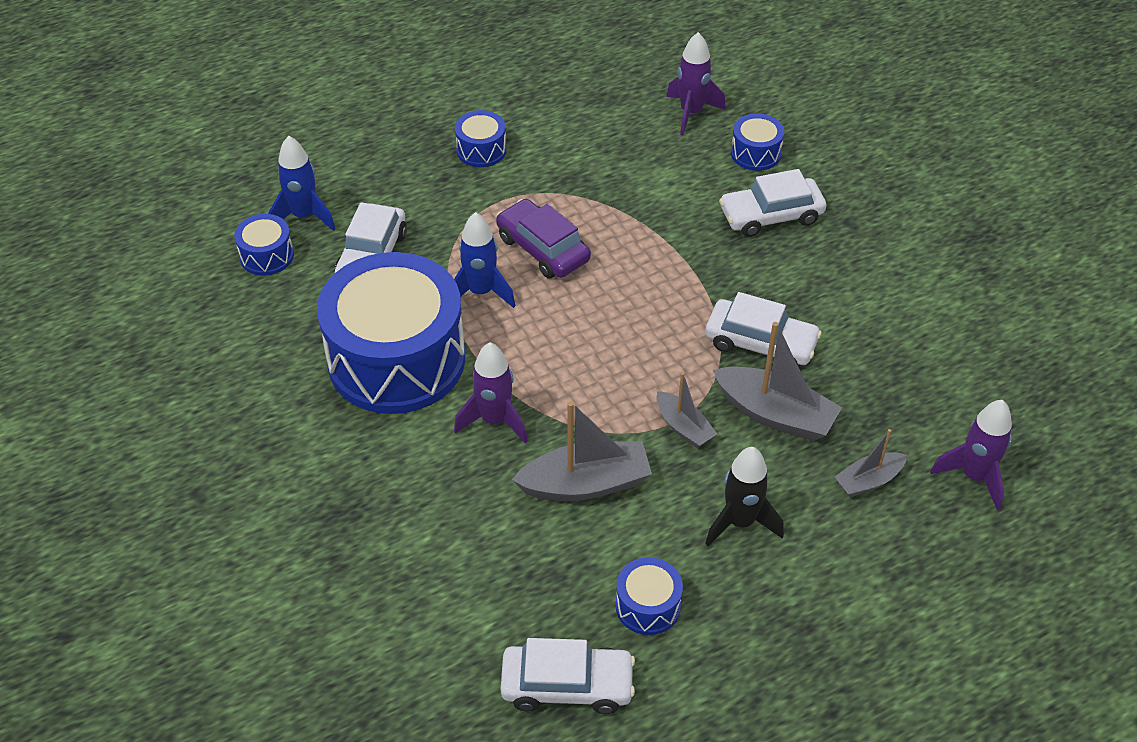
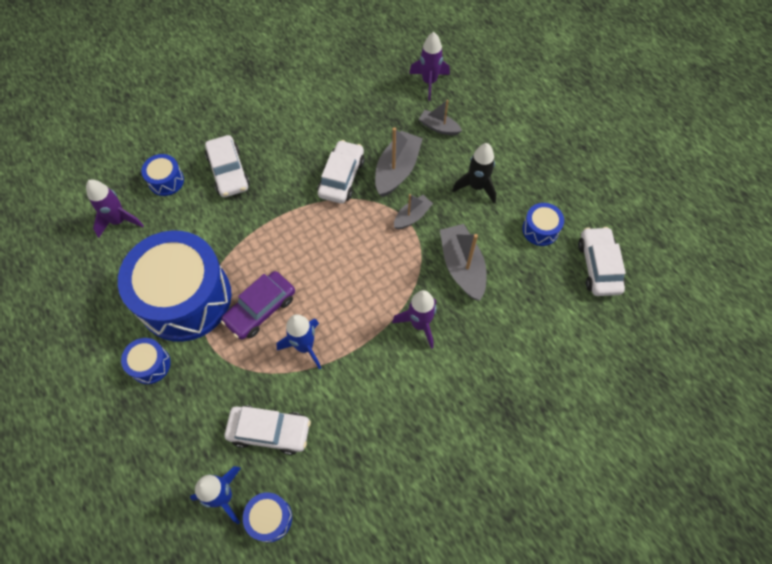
camera: 95 degrees left, 15 degrees up
blue drum [317,252,465,414] -> blue drum moved to [118,231,232,342]
grey boat [835,429,907,497] -> grey boat turned 150 degrees clockwise [419,100,462,135]

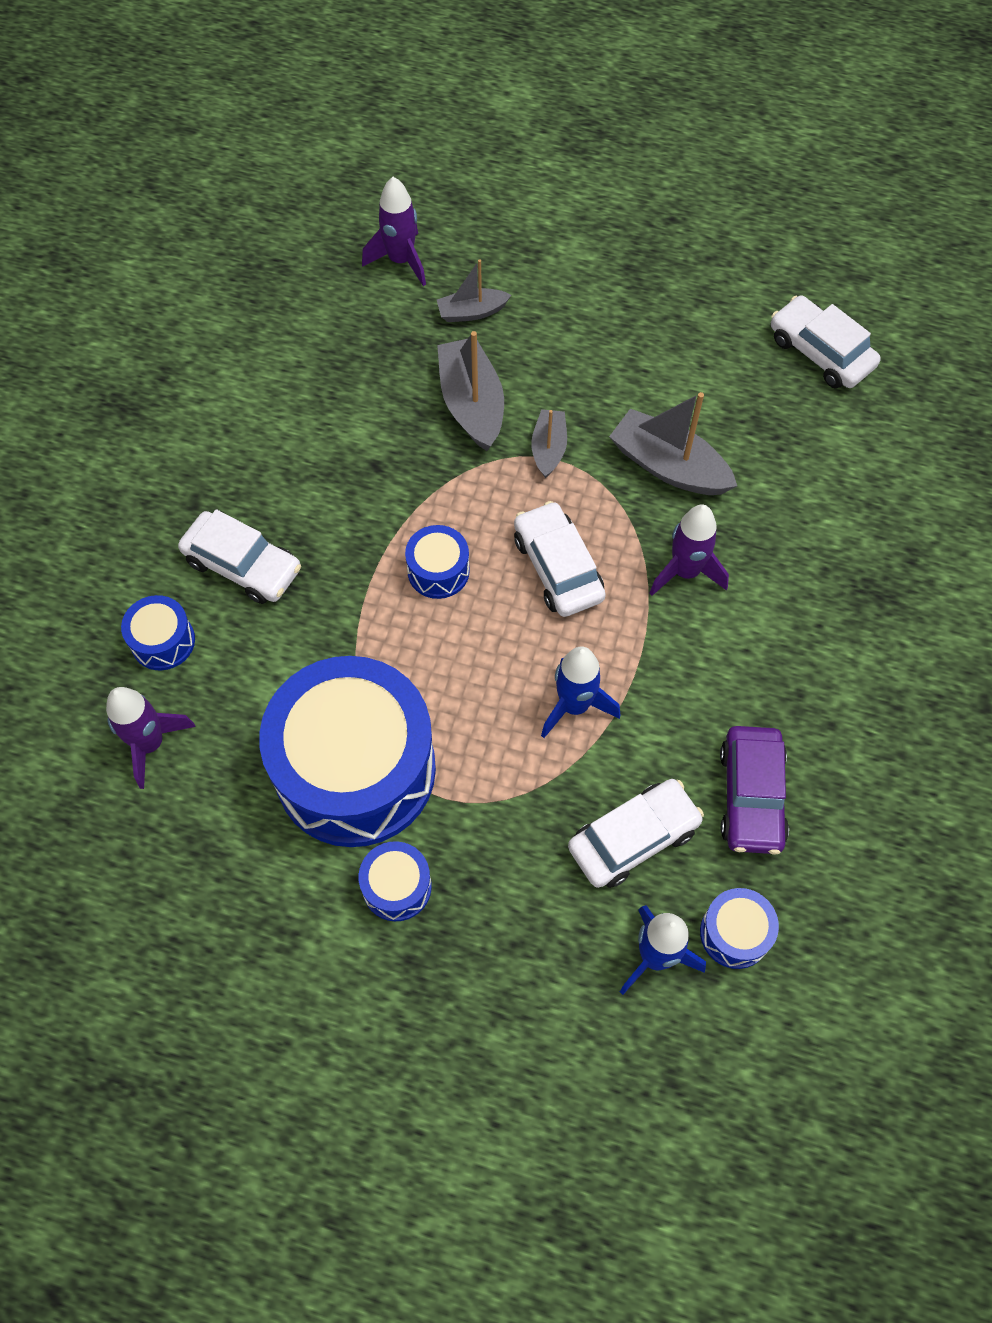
camera: 40 degrees left, 0 degrees up
purple car [221,271,295,340] -> purple car moved to [720,726,789,855]
white car [318,140,365,203] -> white car moved to [514,501,606,617]
black rocket [452,143,497,203] -> none
blue drum [522,203,564,246] -> blue drum moved to [405,525,470,599]

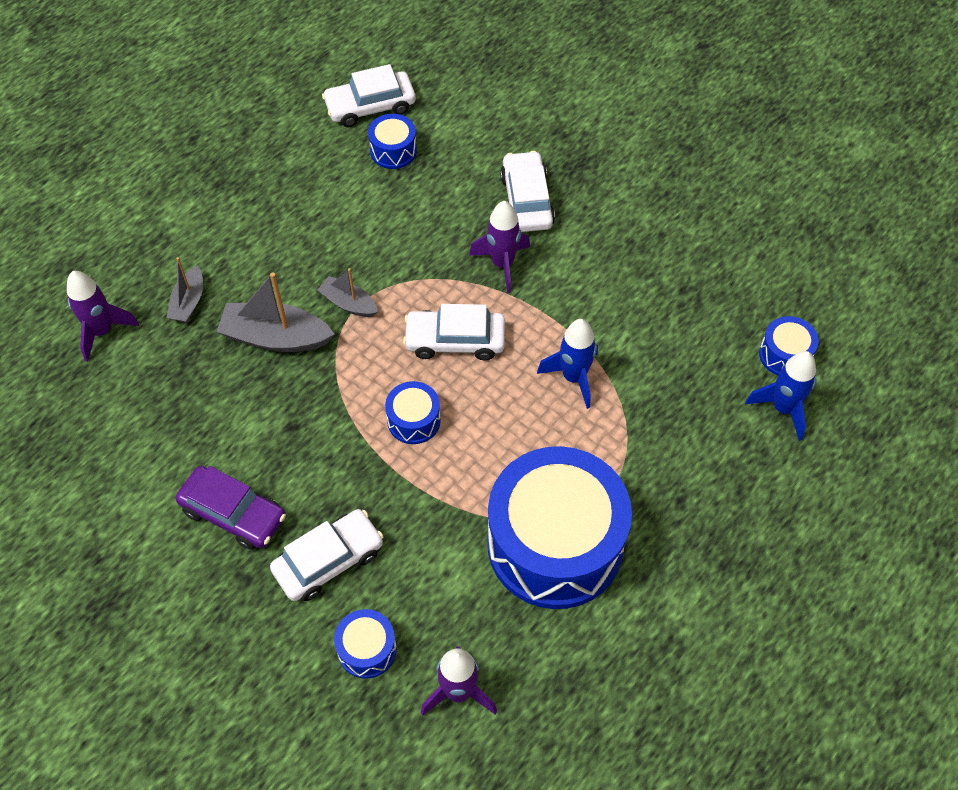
camera: 65 degrees left, 5 degrees down
blue drum [359,841,432,921] -> blue drum moved to [368,114,417,169]
white car [568,779,704,888] -> white car moved to [500,151,555,232]
grey boat [609,392,737,495] -> none
purple car [720,726,789,855] -> purple car moved to [176,466,286,550]

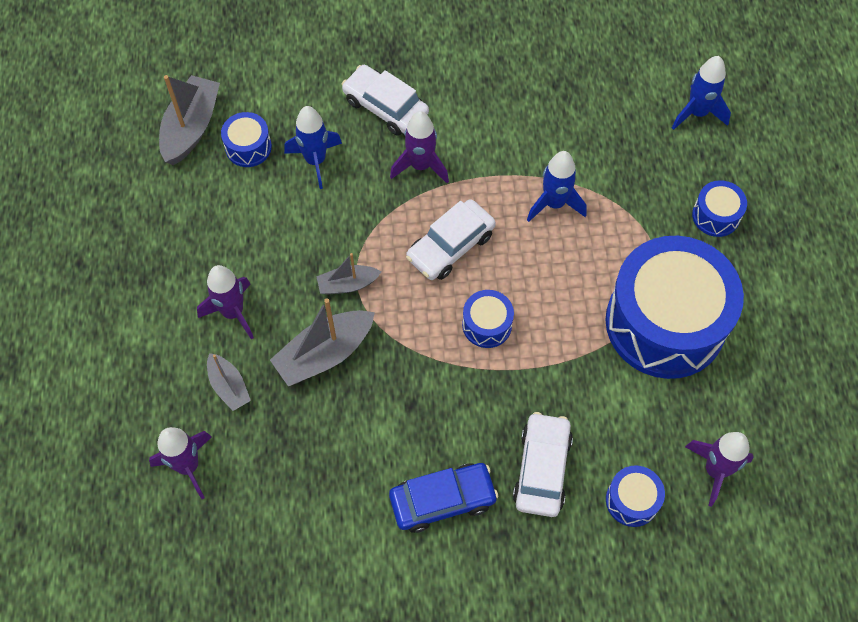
camera: 45 degrees left, 5 degrees up
purple car [176,466,286,550] -> blue car [389,463,499,533]
white car [322,64,416,127] -> grey boat [159,75,220,165]
blue drum [759,316,819,375] -> blue drum moved to [692,180,747,237]
none -> purple rocket [197,265,254,339]
none -> blue rocket [284,106,342,189]

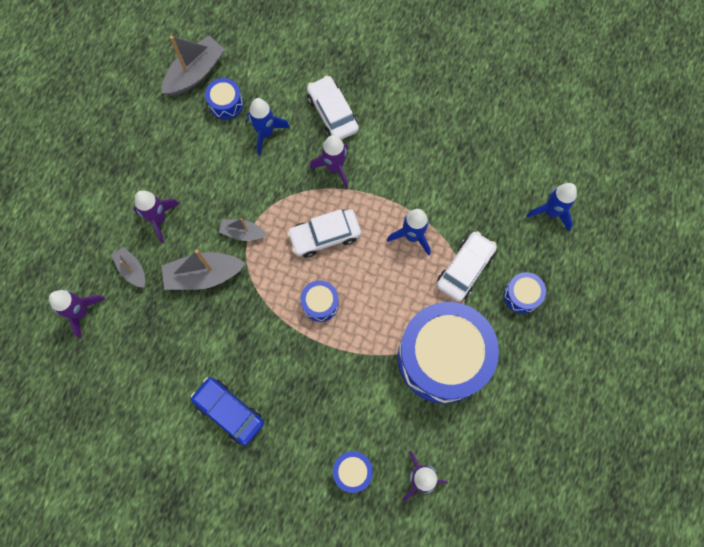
camera: 25 degrees right, 10 degrees up
grey boat [207,353,251,411] -> grey boat turned 150 degrees clockwise [111,247,145,288]
blue car [389,463,499,533] -> blue car turned 150 degrees counterclockwise [191,377,264,446]
white car [513,412,573,517] -> white car moved to [437,231,497,302]

